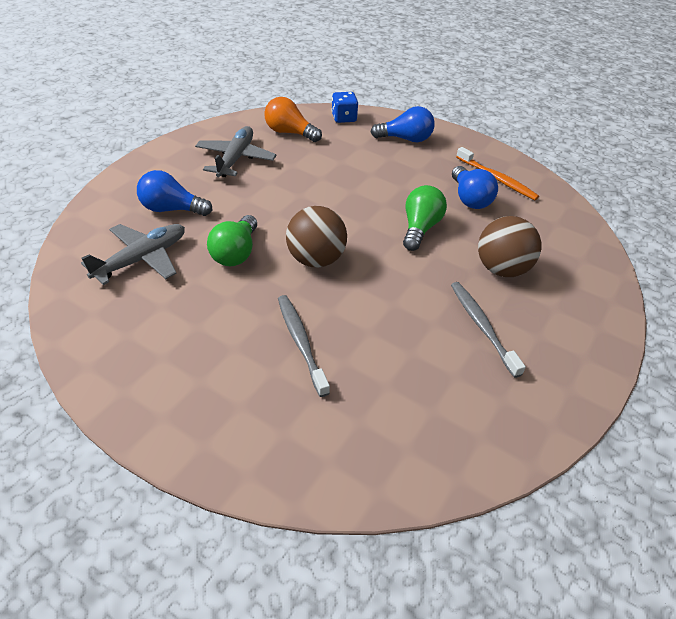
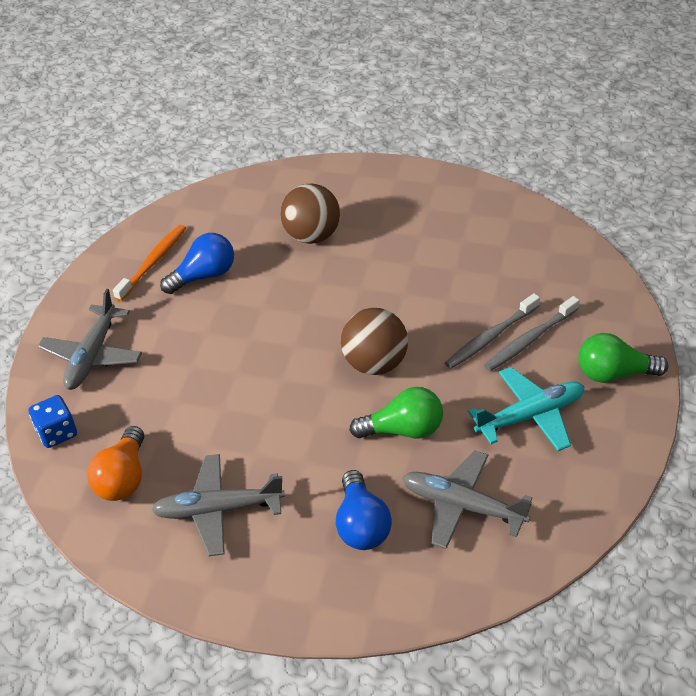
camera: 105 degrees left, 0 degrees up
blue light bulb [371,106,435,142] -> grey plane [38,289,142,390]
green light bulb [403,185,447,251] -> green light bulb moved to [578,333,668,383]
grey toothbrush [451,282,526,378] -> grey toothbrush moved to [484,296,580,371]
none -> turquoise plane [468,367,585,451]

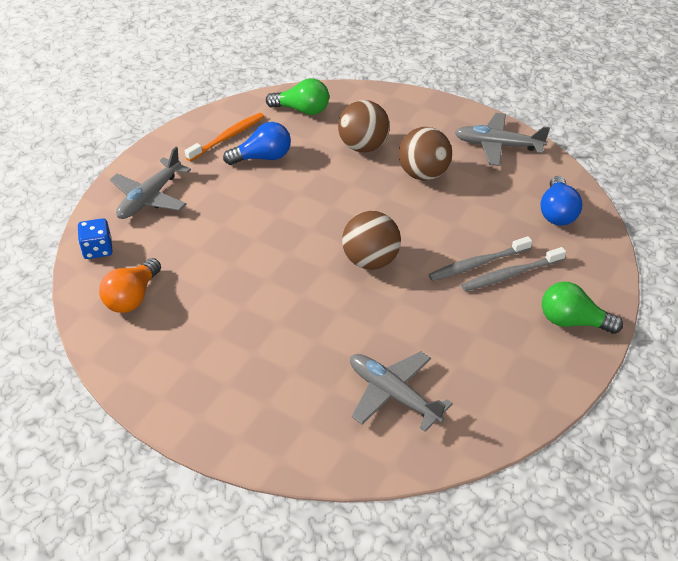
camera: 15 degrees right, 0 degrees up
grey plane [151,454,285,556] -> grey plane moved to [455,113,550,166]
blue light bulb [336,470,392,550] -> blue light bulb moved to [540,176,582,226]
green light bulb [349,387,443,439] -> green light bulb moved to [266,78,329,115]
turquoise plane [468,367,585,451] -> none
none -> brown ball [399,127,452,181]

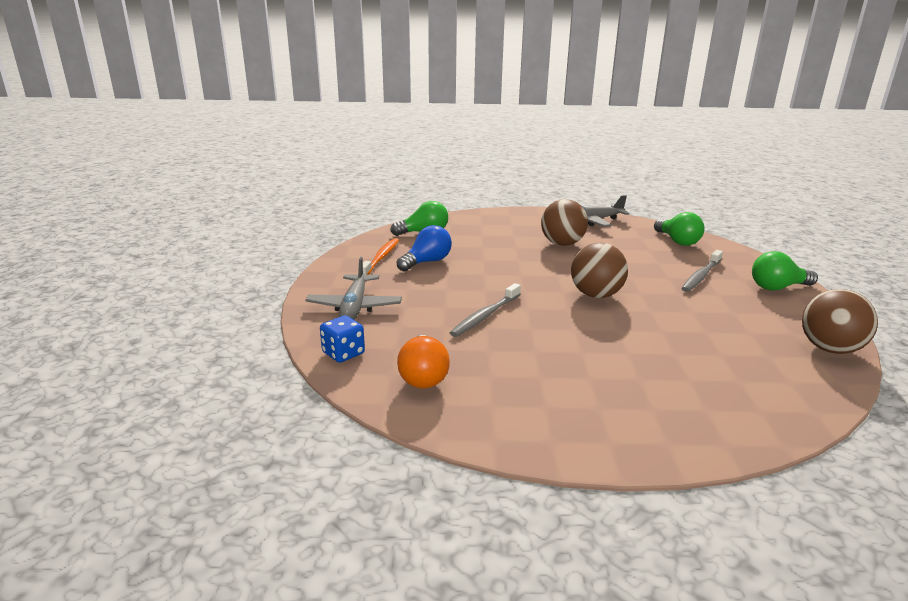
camera: 30 degrees left, 20 degrees down
brown ball [338,100,390,152] -> brown ball moved to [802,289,878,354]
grey plane [350,351,453,432] -> none
grey toothbrush [428,236,532,281] -> grey toothbrush moved to [450,283,521,337]
blue light bulb [540,176,582,226] -> green light bulb [654,212,705,246]

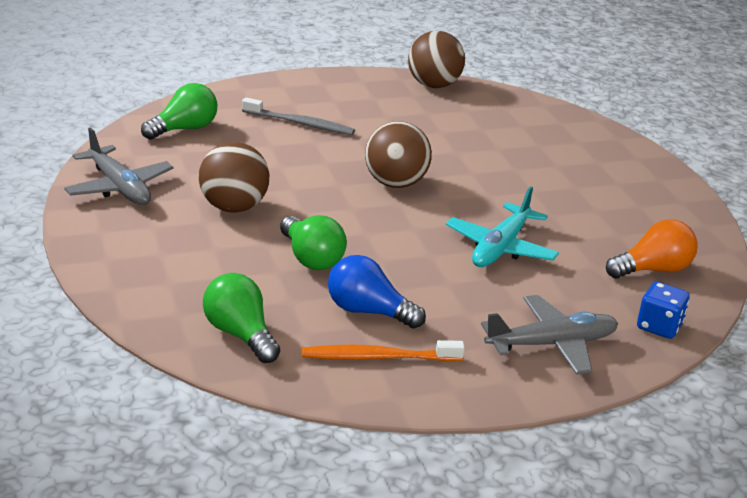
camera: 110 degrees left, 5 degrees up
grey toothbrush [450,283,521,337] -> turquoise plane [446,186,559,267]
green light bulb [752,251,818,291] -> green light bulb moved to [280,215,347,270]

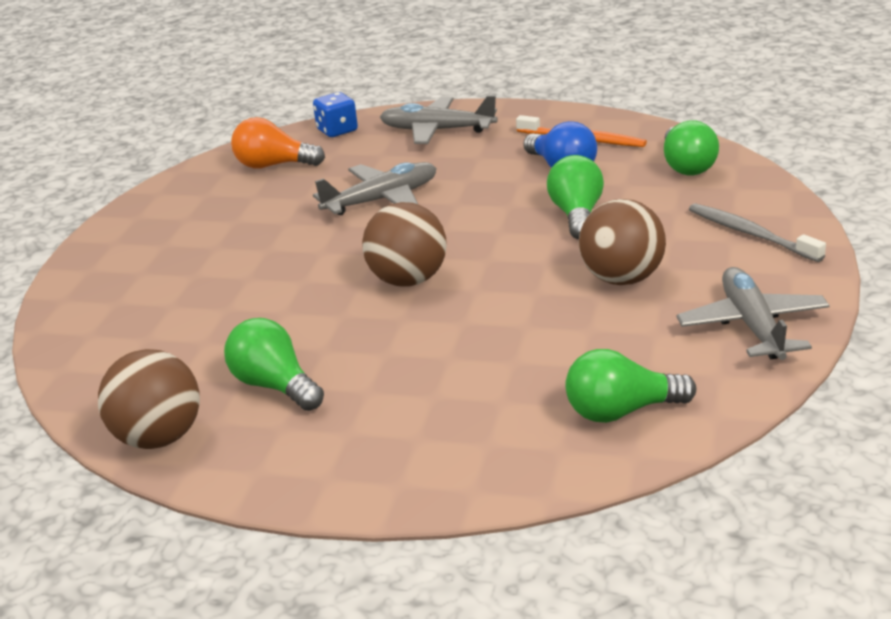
camera: 145 degrees left, 0 degrees up
grey toothbrush [242,97,355,135] -> grey toothbrush moved to [689,203,826,262]
turquoise plane [446,186,559,267] -> grey plane [313,162,437,215]
none -> green light bulb [224,318,324,411]

